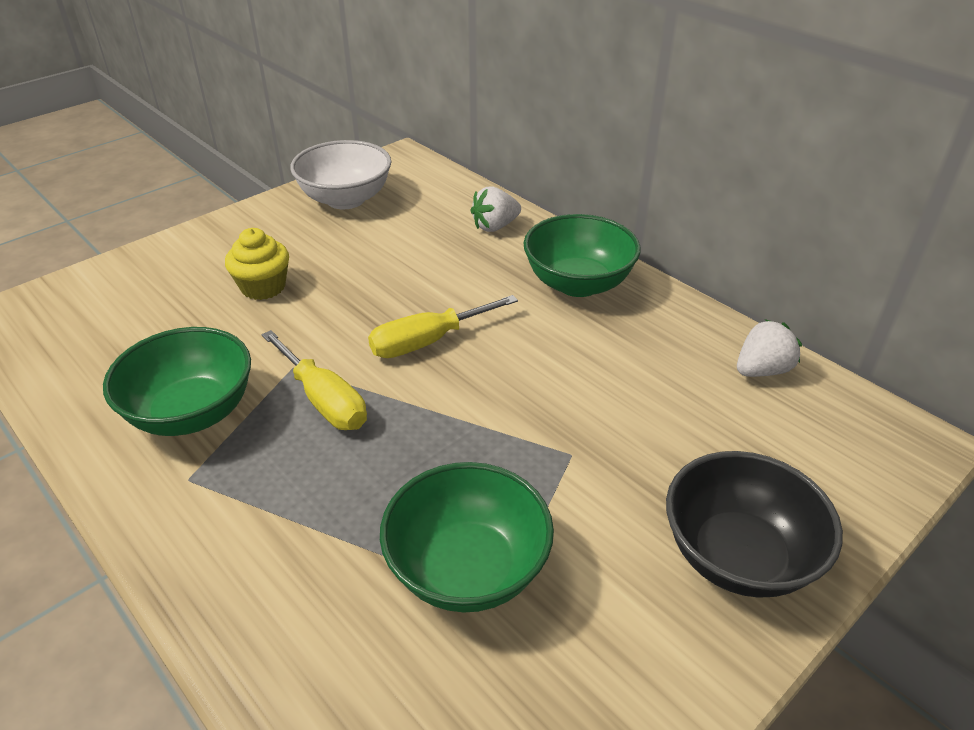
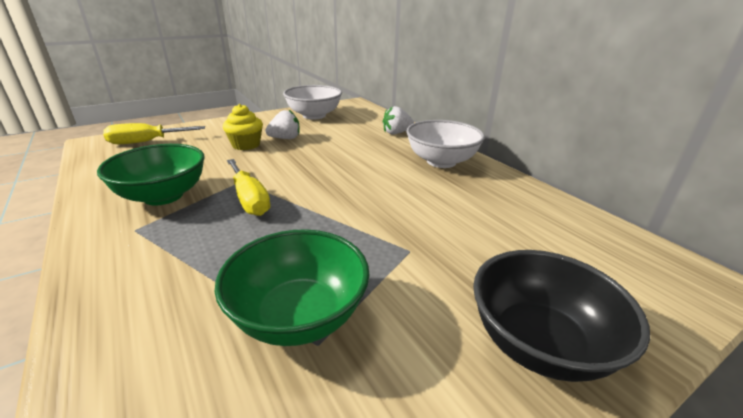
camera: 10 degrees right, 10 degrees down
yellow screwdriver [368,295,518,358] -> yellow screwdriver moved to [103,123,205,144]
green bowl [523,214,641,297] -> white bowl [406,120,485,168]
white strawberry [737,319,802,377] -> white strawberry moved to [265,110,300,139]

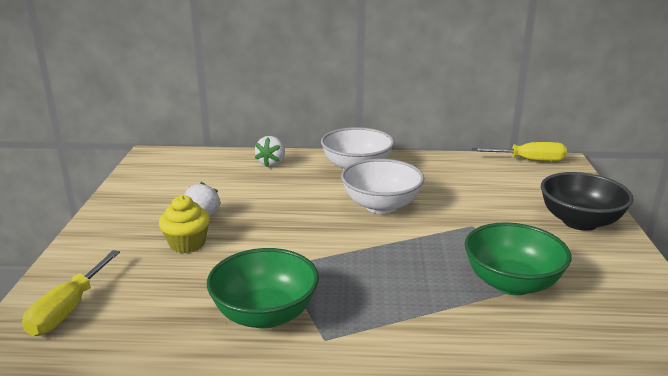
camera: 55 degrees left, 5 degrees down
yellow screwdriver [227,159,271,216] -> yellow screwdriver moved to [472,142,567,162]
white bowl [283,85,342,120] -> white bowl moved to [341,159,425,214]

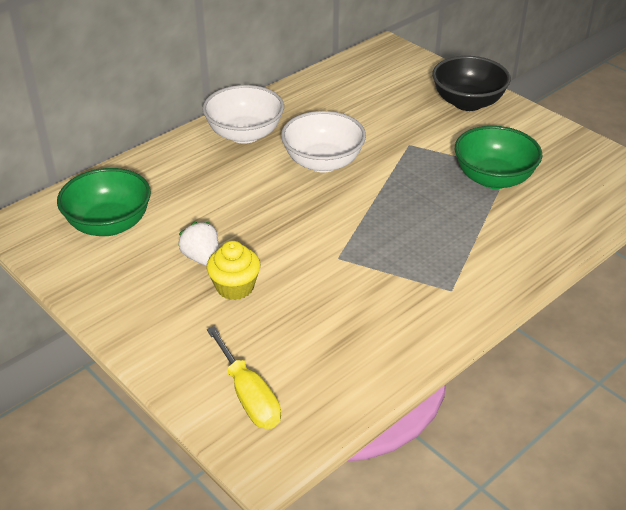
camera: 45 degrees left, 15 degrees up
green bowl [207,248,319,329] -> green bowl moved to [57,168,151,236]
white strawberry [255,136,285,167] -> none
yellow screwdriver [472,142,567,162] -> none

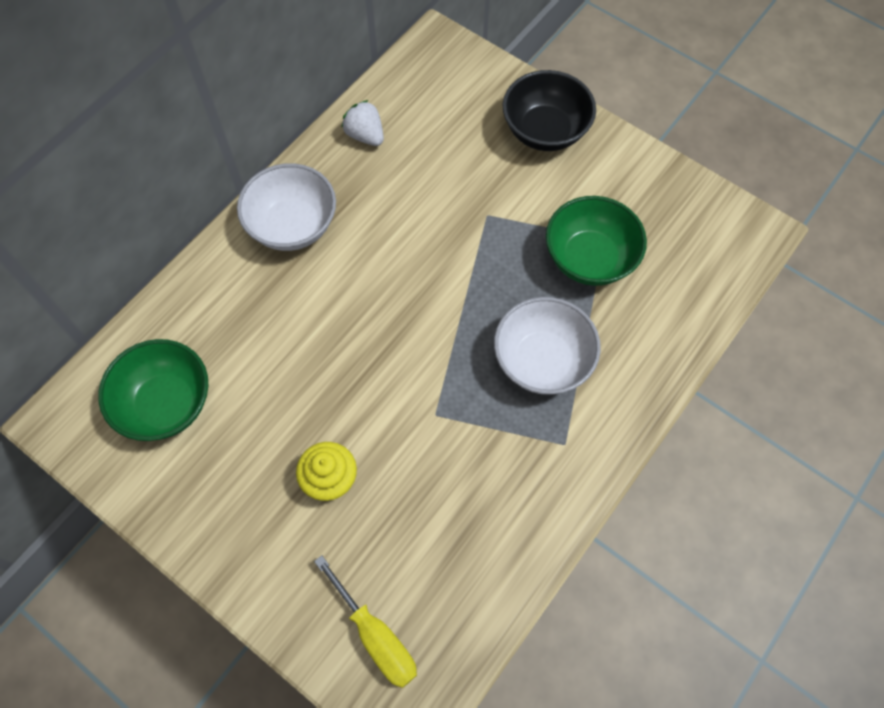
camera: 10 degrees left, 25 degrees up
white strawberry [178,222,219,266] -> white strawberry moved to [342,100,384,146]
white bowl [281,111,366,173] -> white bowl moved to [494,297,601,395]

